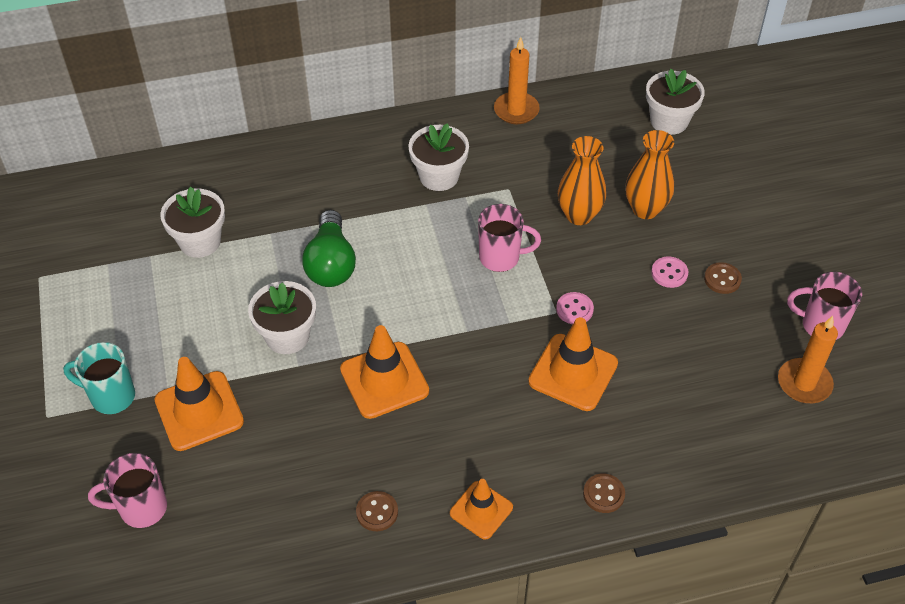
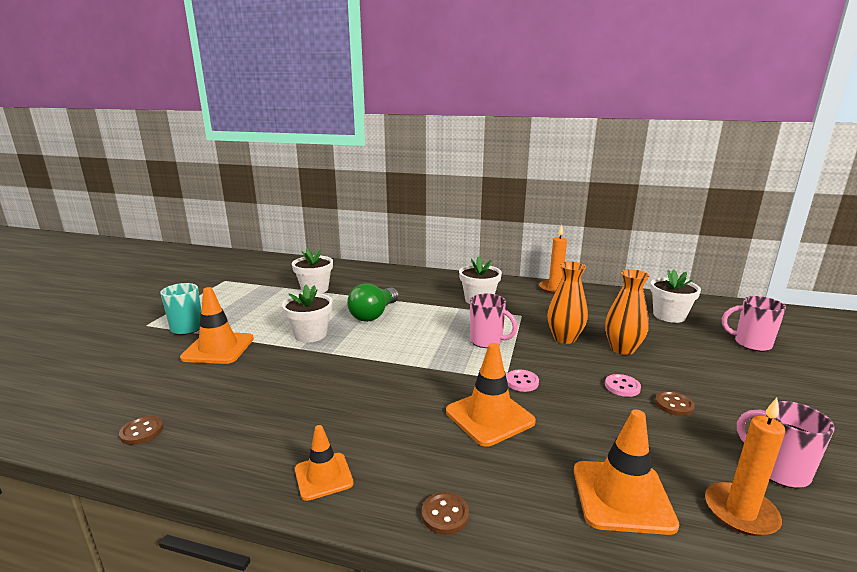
camera: 30 degrees right, 30 degrees down
pink mug [88,453,167,528] -> pink mug moved to [722,296,786,351]
orange traffic cone [340,325,429,419] -> orange traffic cone moved to [574,410,679,535]
brown button [356,491,398,531] -> brown button moved to [119,416,163,445]

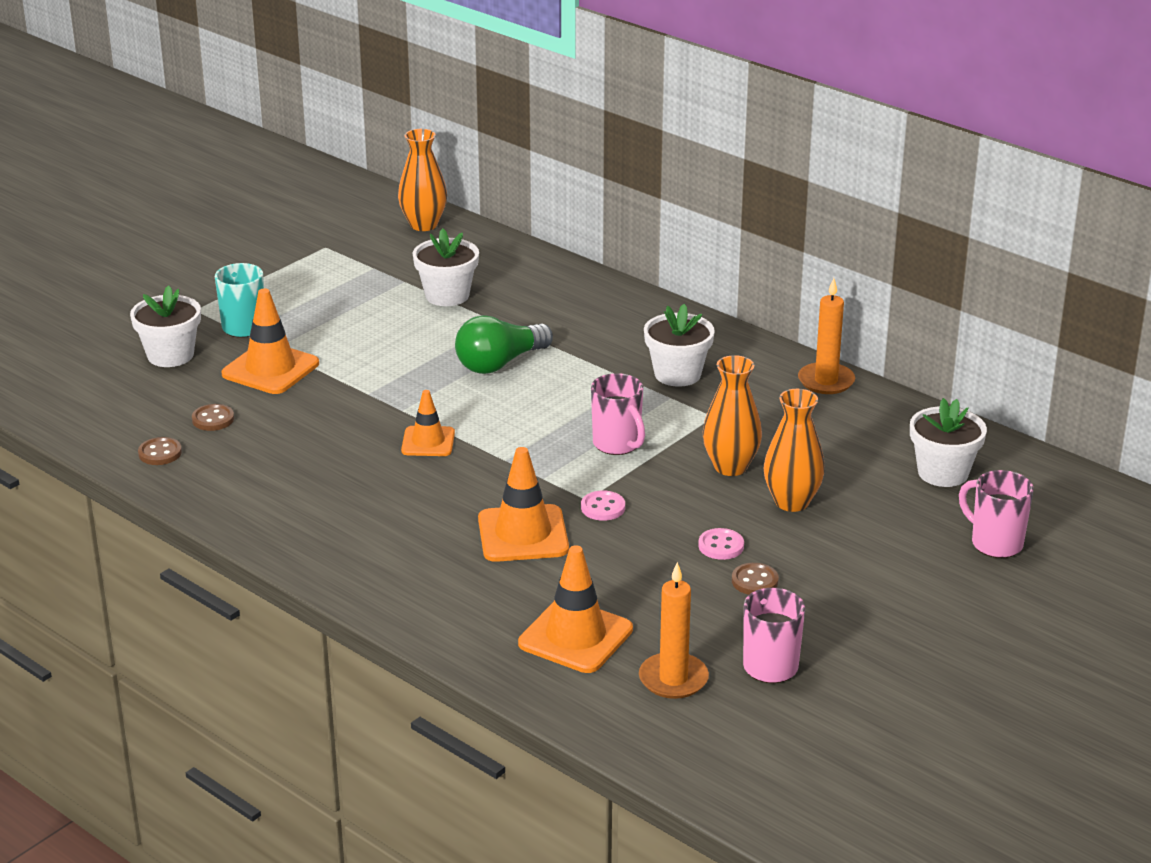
camera: 25 degrees right, 10 degrees up
white flower pot [282,285,333,343] -> white flower pot moved to [130,285,201,367]
orange traffic cone [295,425,354,501] -> orange traffic cone moved to [401,390,455,456]
brown button [422,492,469,535] -> brown button moved to [192,404,234,431]
none -> orange vase [398,129,447,231]

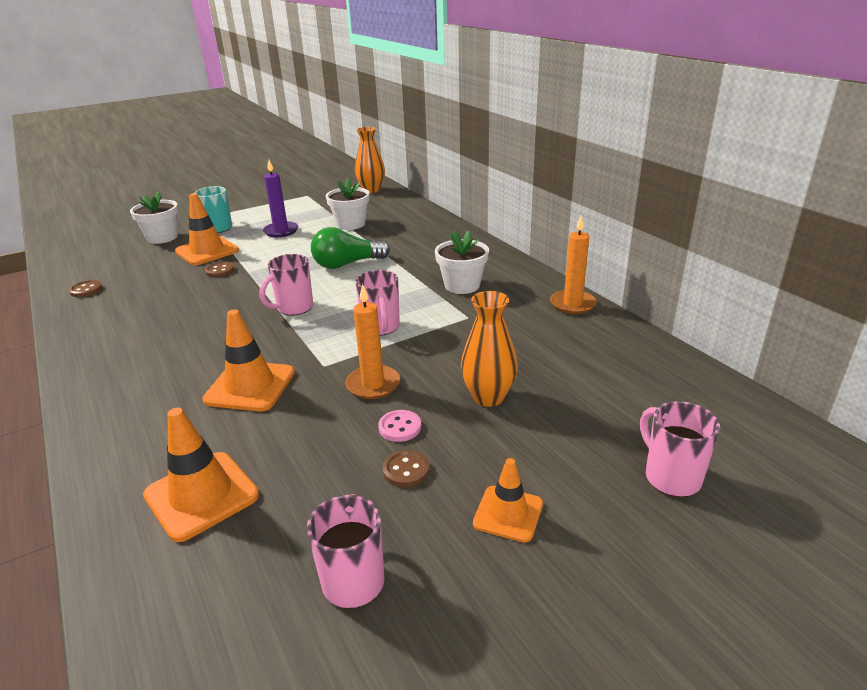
camera: 20 degrees right, 0 degrees up
brown button [192,404,234,431] -> brown button moved to [205,261,235,277]
orange traffic cone [401,390,455,456] -> orange traffic cone moved to [473,458,543,543]
pink button [581,491,625,521] -> none
orange candle [639,562,709,699] -> orange candle moved to [345,284,400,399]
orange vase [702,355,762,476] -> none
white flower pot [910,398,987,487] -> none
none -> pink mug [260,254,313,316]
none -> purple candle [263,160,298,237]

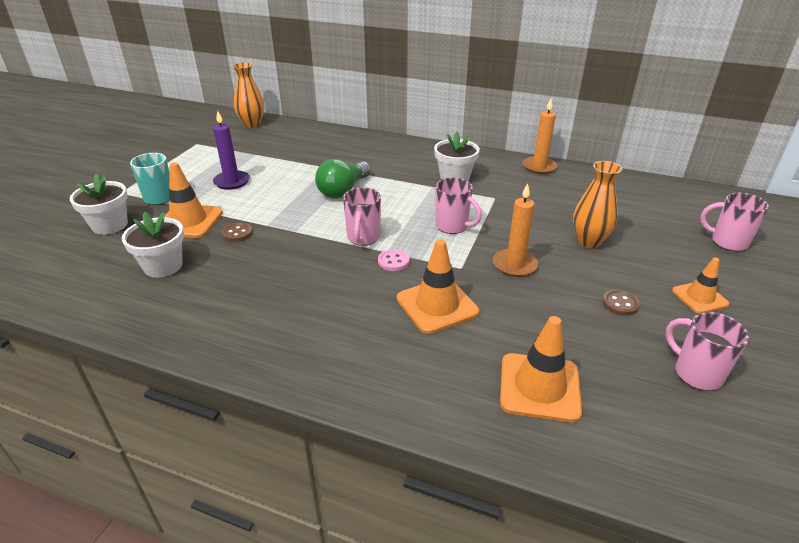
camera: 40 degrees left, 5 degrees up
brown button [69,280,102,297] -> none
white flower pot [326,178,370,230] -> white flower pot moved to [122,212,184,278]
pink button [378,410,421,442] -> pink button moved to [378,249,409,271]

